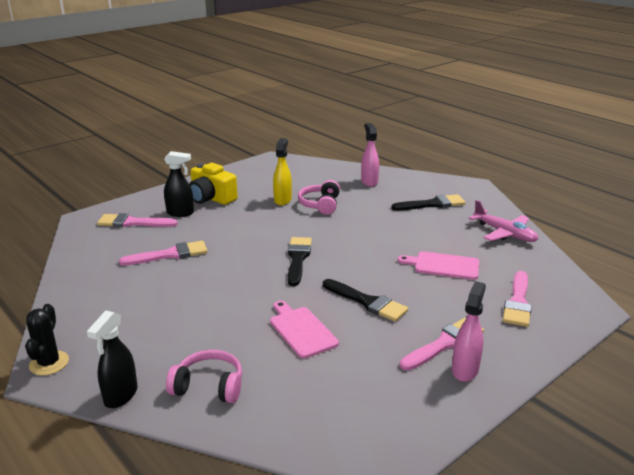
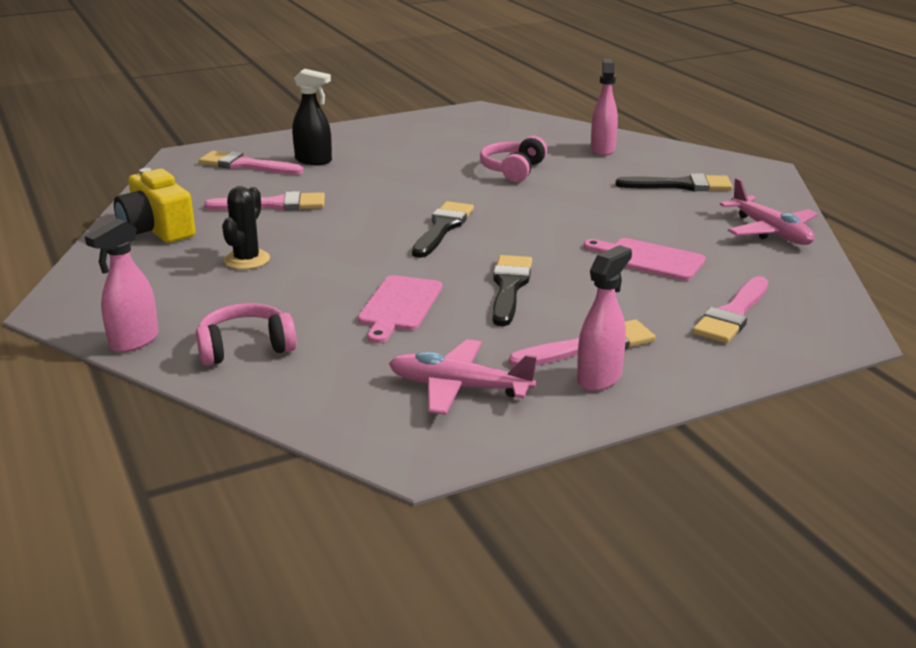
camera: 15 degrees right, 0 degrees up
black cactus [25,304,69,376] -> black cactus moved to [222,186,270,270]
black spray bottle [87,311,137,408] -> pink spray bottle [85,219,159,353]
pink headphones [166,350,242,403] -> pink headphones turned 45 degrees counterclockwise [196,303,296,366]
yellow camera [189,163,238,205] -> yellow camera moved to [114,168,196,243]
pink cutting board [270,301,339,358] -> pink cutting board turned 150 degrees counterclockwise [358,275,442,343]
yellow spray bottle [273,138,292,205] -> none
black brush [323,279,408,322] -> black brush turned 135 degrees counterclockwise [492,255,532,326]
none -> pink plane [389,339,537,415]

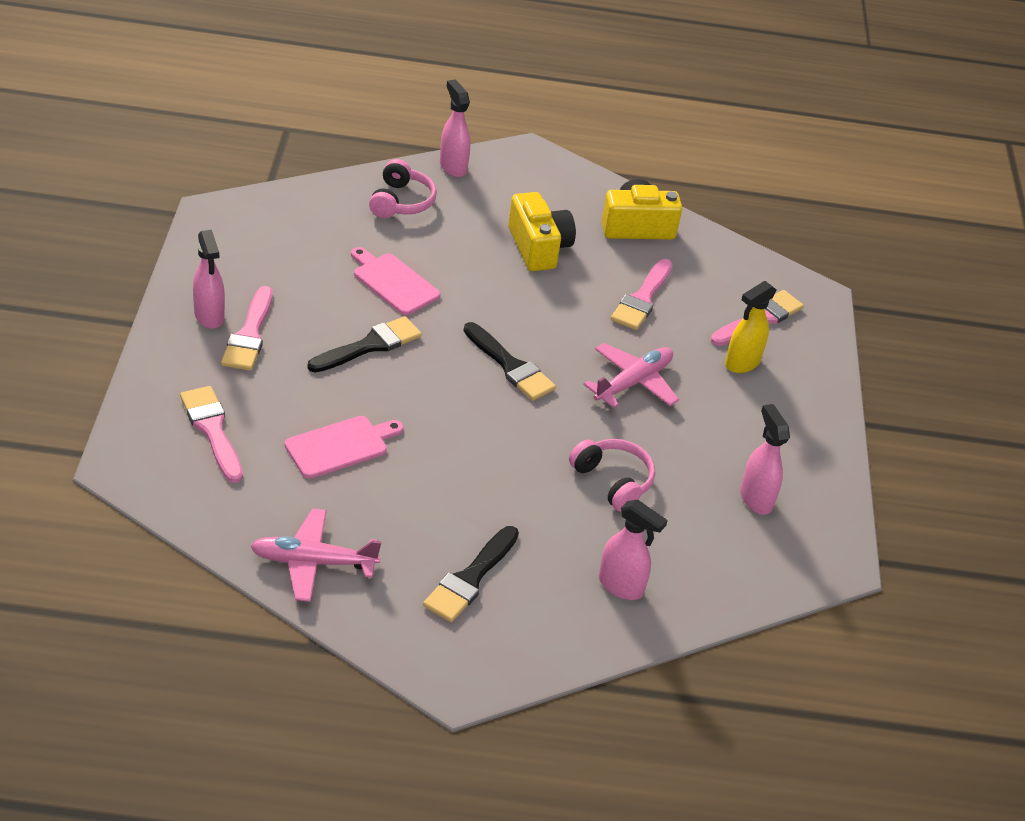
camera: 115 degrees right, 15 degrees up
black cactus [222,186,270,270] -> yellow camera [508,192,576,271]
black spray bottle [292,69,332,165] -> yellow spray bottle [725,281,777,373]
pink plane [389,339,537,415] -> pink plane moved to [583,343,679,408]
black brush [492,255,532,326] -> black brush turned 75 degrees counterclockwise [307,316,422,372]
none -> pink spray bottle [740,404,790,515]

